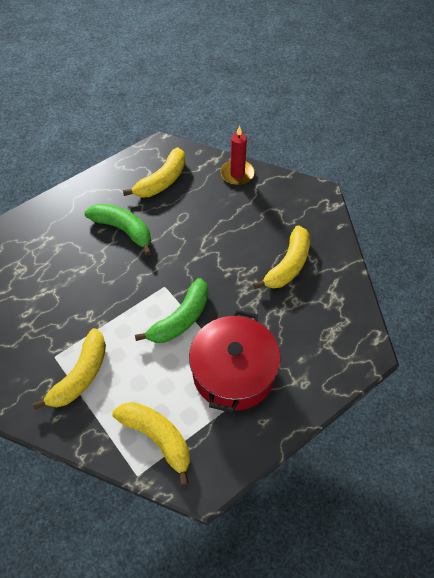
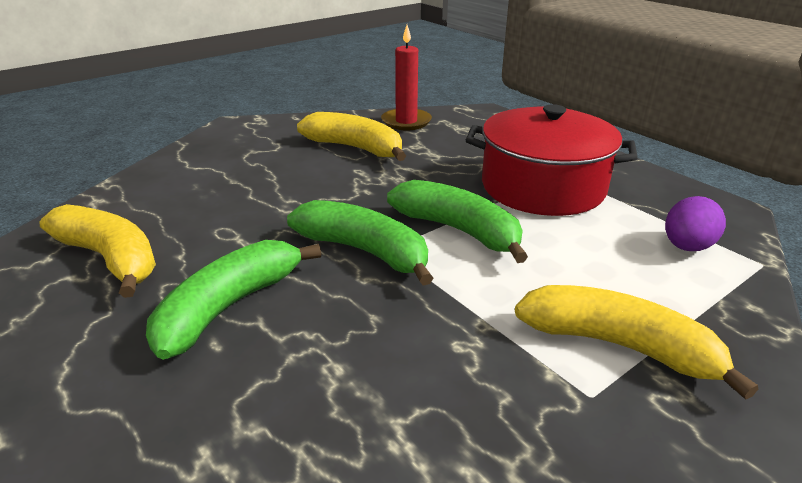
camera: 90 degrees left, 25 degrees down
yellow banana [112,402,190,486] -> purple egg [665,196,726,251]
red candle [221,125,255,185] -> red candle moved to [381,25,432,130]
none -> green banana [287,200,433,286]

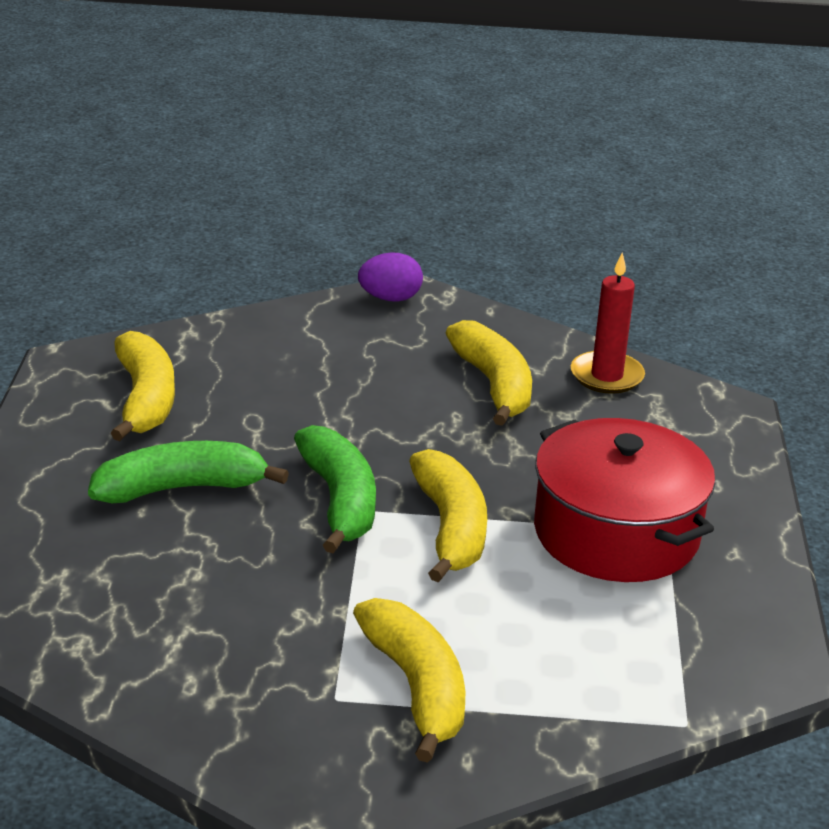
camera: 40 degrees right, 0 degrees up
green banana [387,180,528,263] -> yellow banana [409,449,487,582]
purple egg [665,196,726,251] -> purple egg moved to [358,252,423,302]

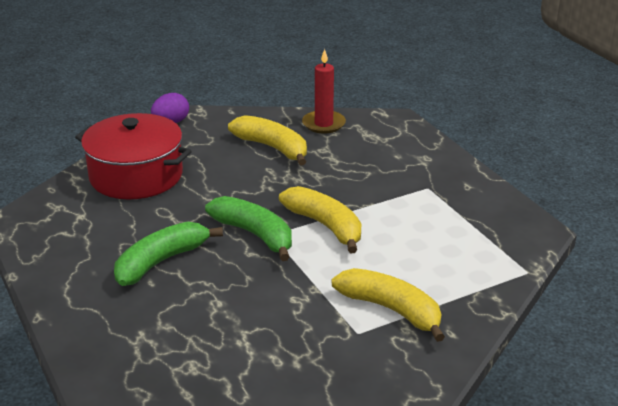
camera: 30 degrees left, 0 degrees up
yellow banana [111,331,175,441] -> none
red pot [534,418,715,582] -> red pot moved to [75,113,192,199]

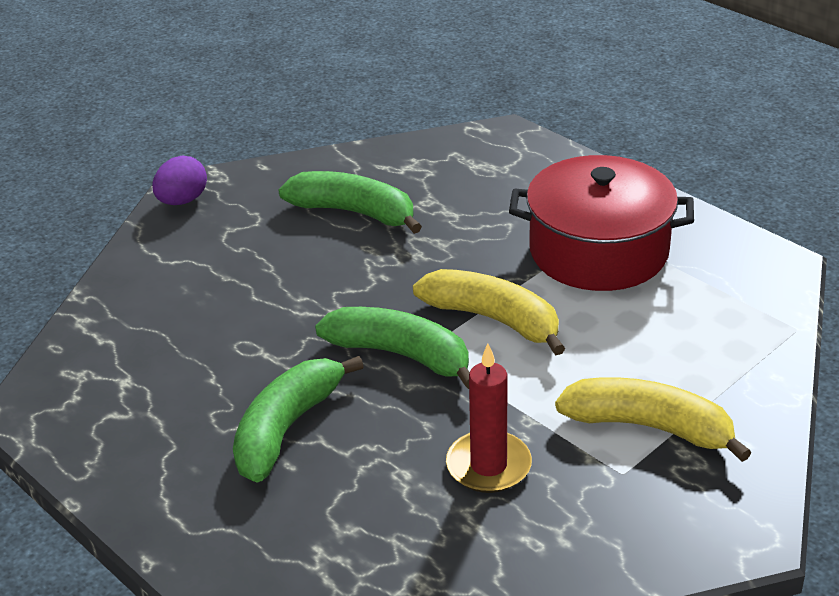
camera: 15 degrees left, 5 degrees up
red pot [75,113,192,199] -> red pot moved to [509,155,694,291]
yellow banana [228,115,307,166] -> green banana [278,171,422,234]
red candle [302,49,346,134] -> red candle moved to [446,344,532,493]

